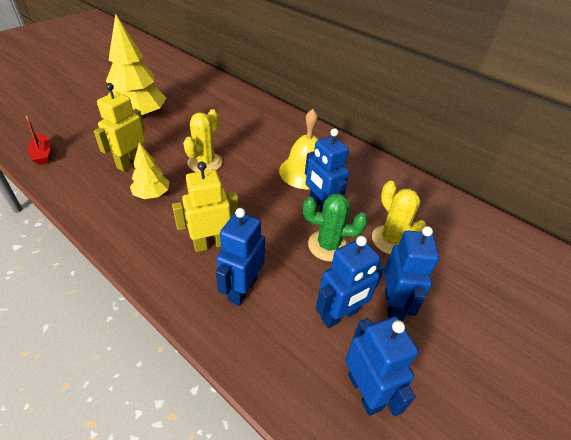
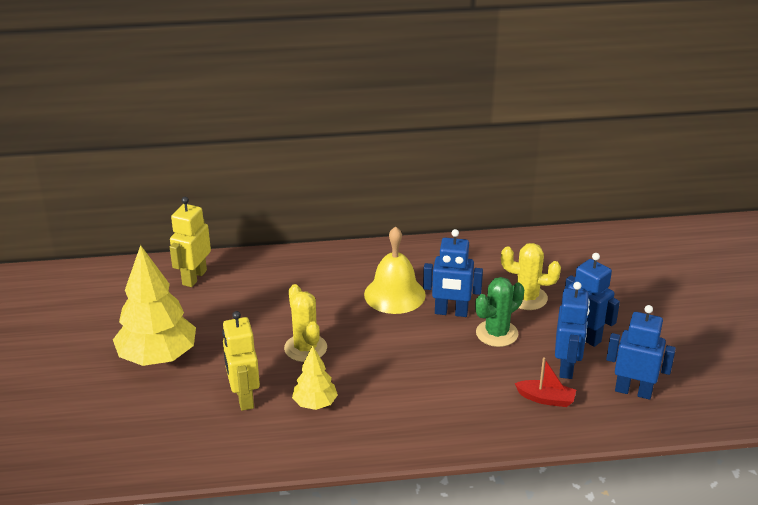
camera: 45 degrees left, 10 degrees down
red boat [26,116,51,165] -> red boat moved to [514,357,576,407]
yellow robot [172,162,239,252] -> yellow robot moved to [170,197,211,287]
blue robot [216,208,265,306] -> none

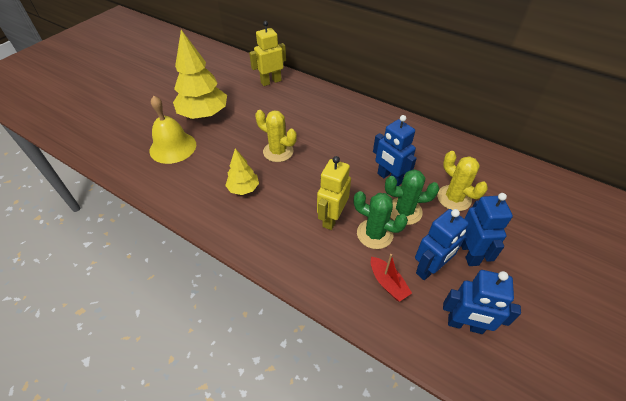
camera: 40 degrees right, 15 degrees up
yellow robot [222,311,260,411] -> yellow robot moved to [317,156,351,230]
yellow cactus [284,284,327,362] -> yellow cactus turned 75 degrees counterclockwise [255,110,297,162]
yellow bell [364,226,426,314] -> yellow bell moved to [150,96,196,164]
blue robot [606,305,676,400] -> blue robot turned 135 degrees clockwise [443,270,521,334]
none -> green cactus [354,191,408,249]

